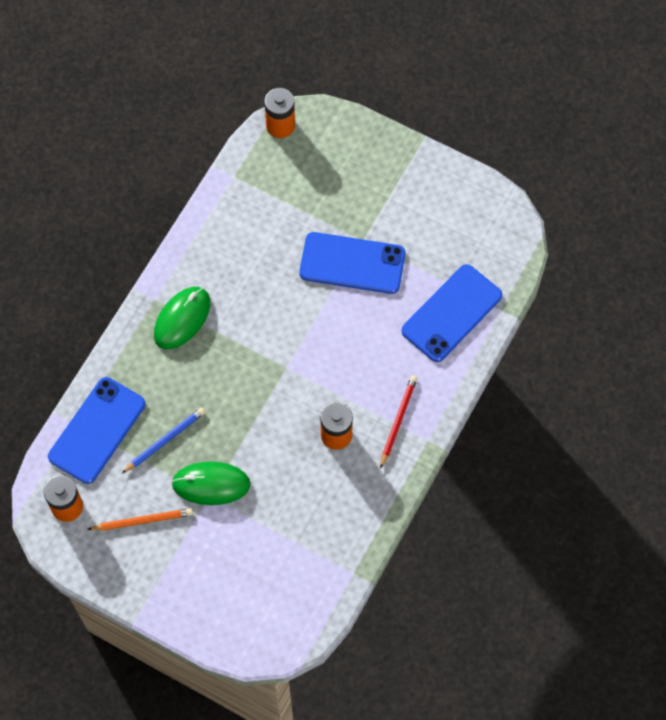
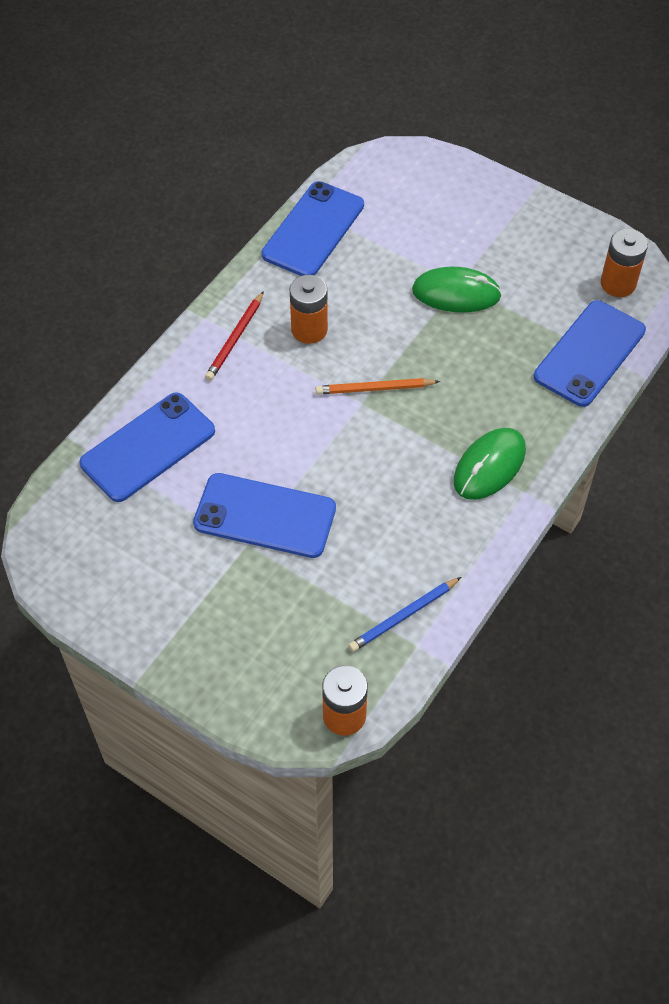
camera: 175 degrees left, 10 degrees down
orange pencil [87,508,193,531] -> orange pencil moved to [316,378,440,394]
blue pencil [122,407,205,473] -> blue pencil moved to [349,577,461,652]
none -> blue phone [261,181,364,276]

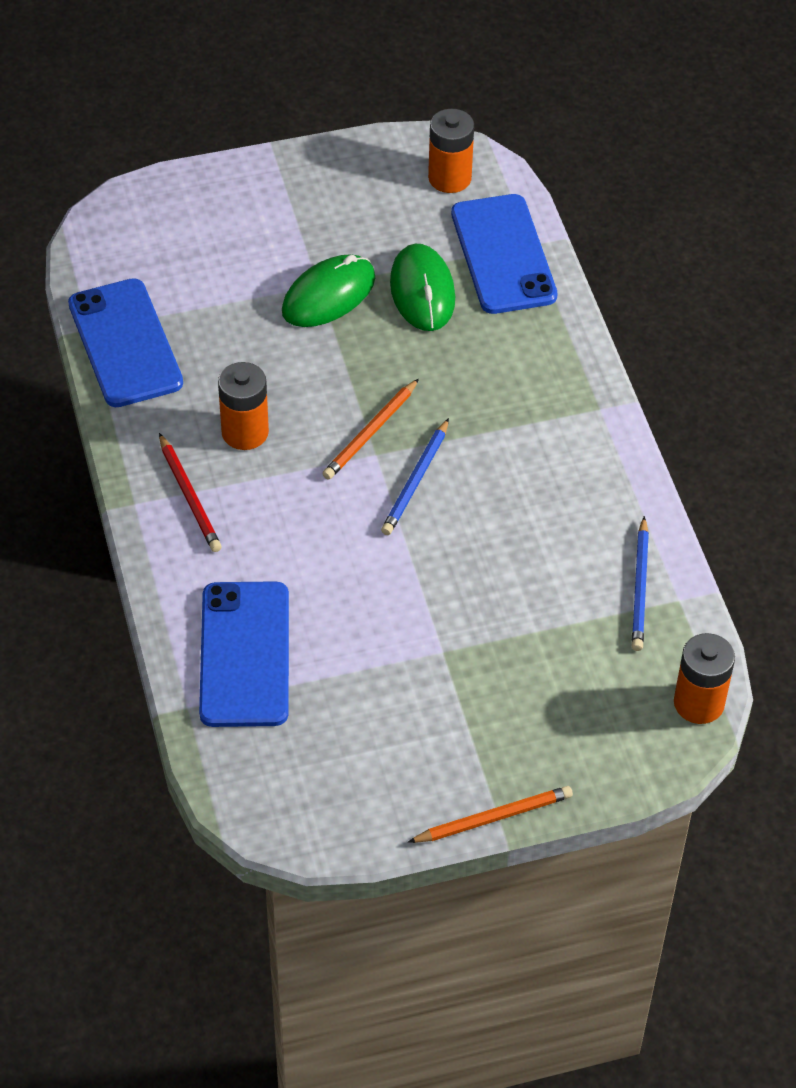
camera: 50 degrees left, 5 degrees down
blue phone [193,473,336,558] -> none
green mouse [454,428,526,500] -> green mouse moved to [390,244,455,331]
none -> blue pencil [381,418,449,535]
none -> orange pencil [408,786,573,843]

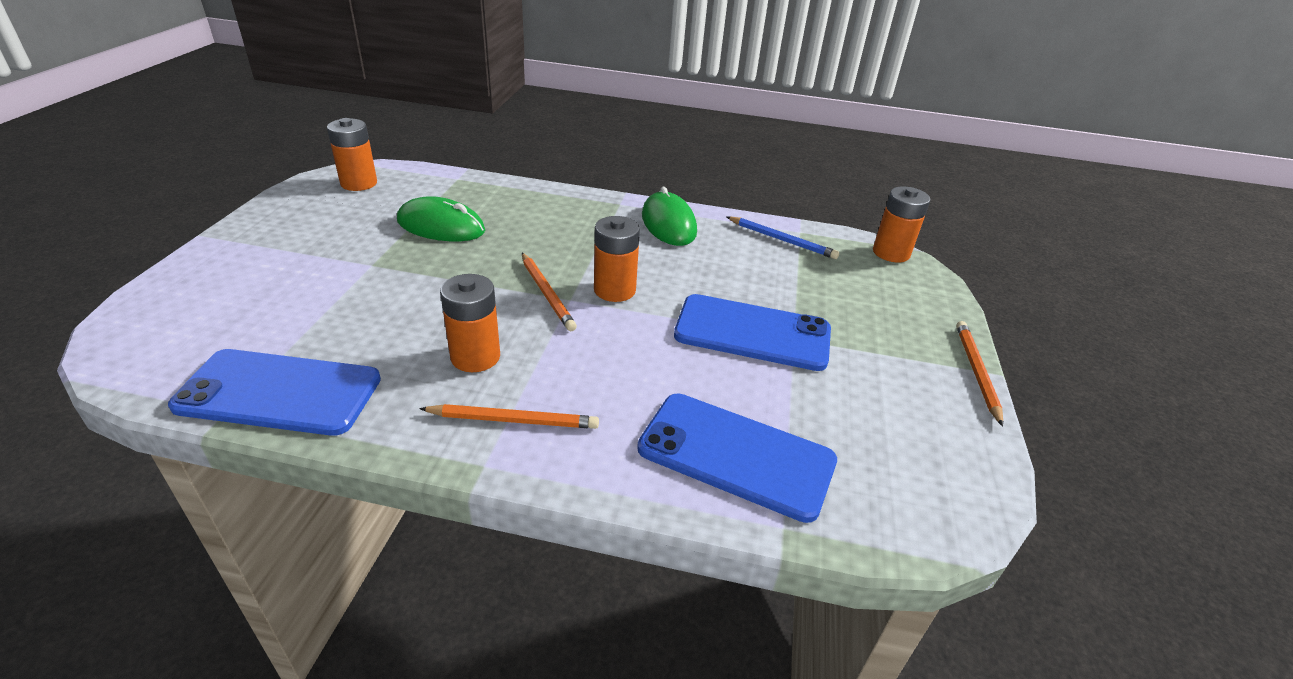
camera: 65 degrees left, 15 degrees down
red pencil [159,433,222,552] -> orange pencil [419,404,599,429]
green mouse [282,254,375,327] -> green mouse moved to [642,187,697,246]
blue pencil [381,418,449,535] -> orange battery [594,216,640,302]
blue phone [451,194,557,314] -> blue phone moved to [674,294,831,371]

